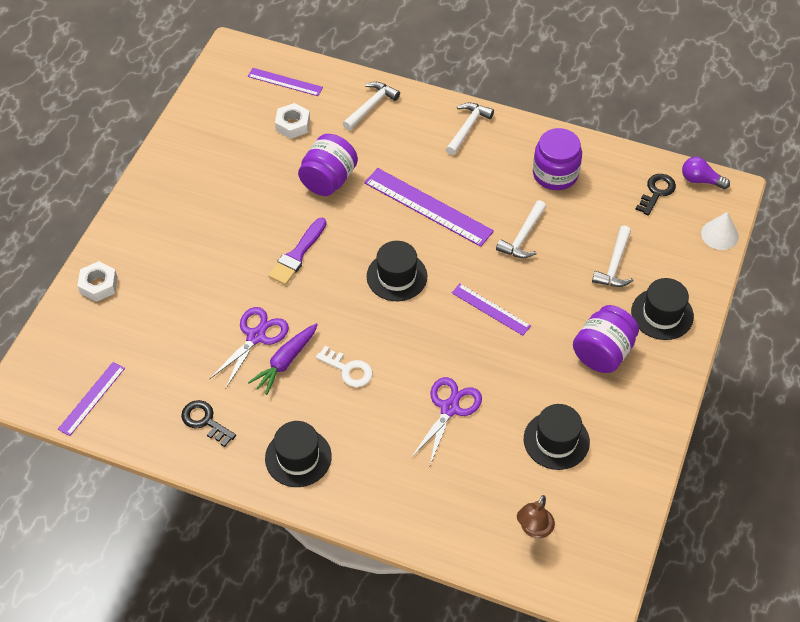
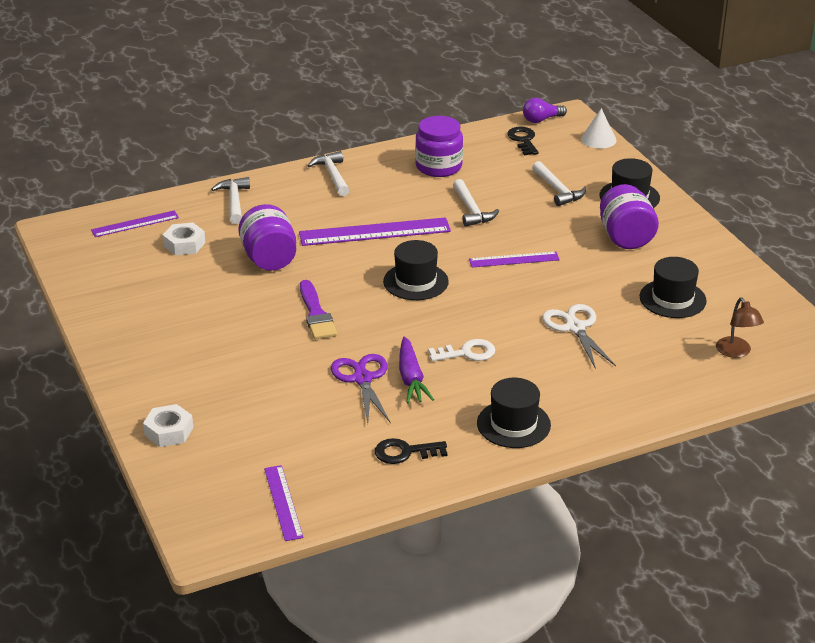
camera: 45 degrees left, 20 degrees down
purple scissors [411,377,482,465] -> white scissors [542,304,616,369]

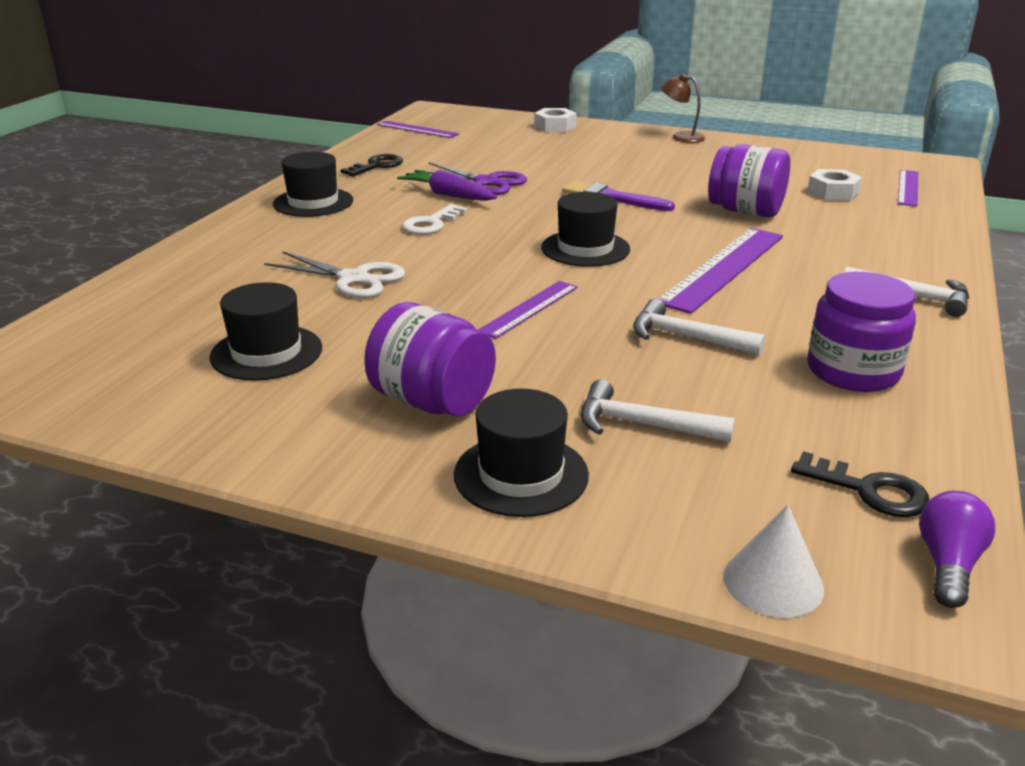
camera: 135 degrees right, 5 degrees down
white hammer [211,177,250,224] -> none
brown lamp [716,297,764,358] -> brown lamp moved to [661,74,705,143]

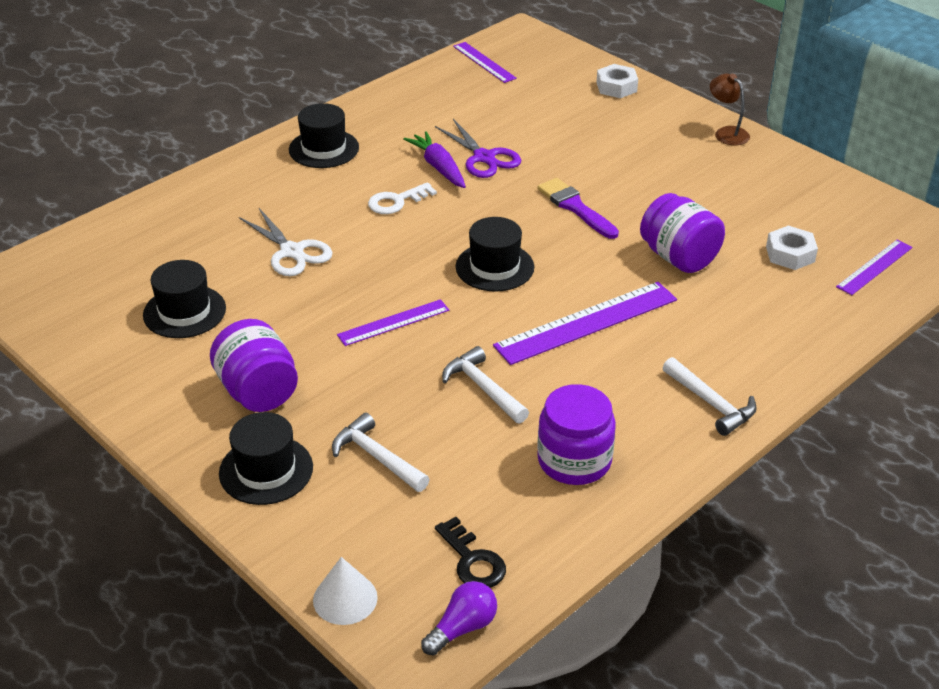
camera: 25 degrees right, 10 degrees up
black key [341,154,403,177] -> none

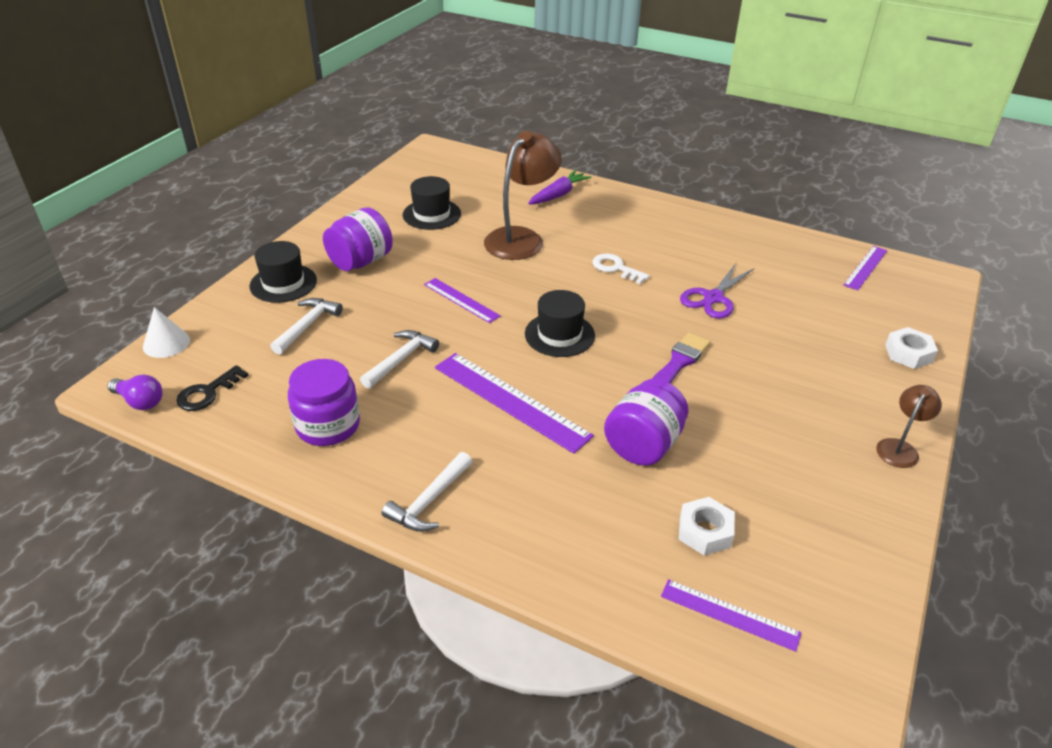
camera: 70 degrees right, 0 degrees up
white scissors [239,208,333,276] -> brown lamp [484,131,562,260]
black hat [289,103,359,168] -> none
purple carrot [403,131,466,188] -> purple carrot moved to [528,170,591,205]

